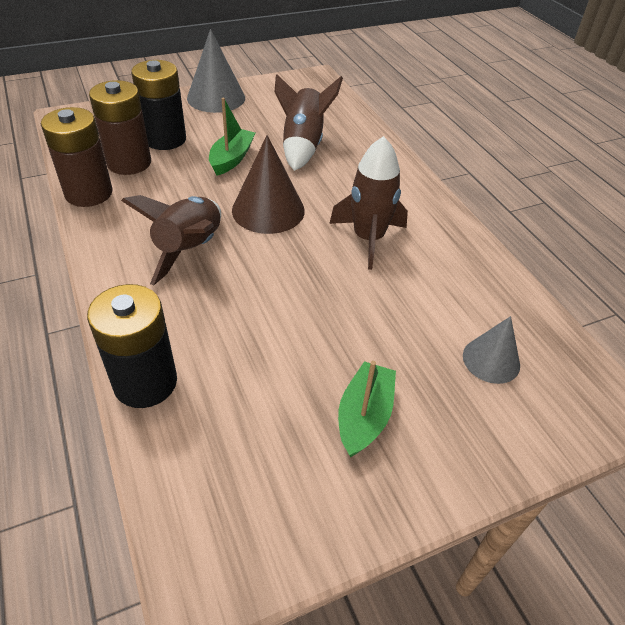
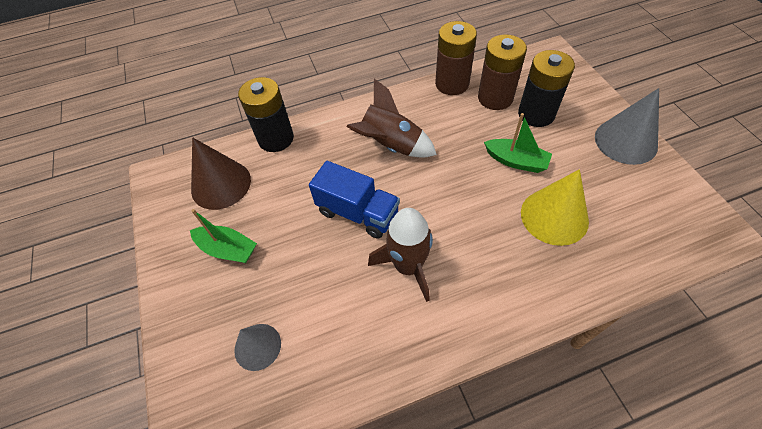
camera: 100 degrees right, 10 degrees up
brown cone [232,135,305,234] -> brown cone moved to [191,137,251,210]
brown rocket [275,74,343,171] -> yellow cone [521,169,589,246]
none -> blue truck [309,161,400,239]

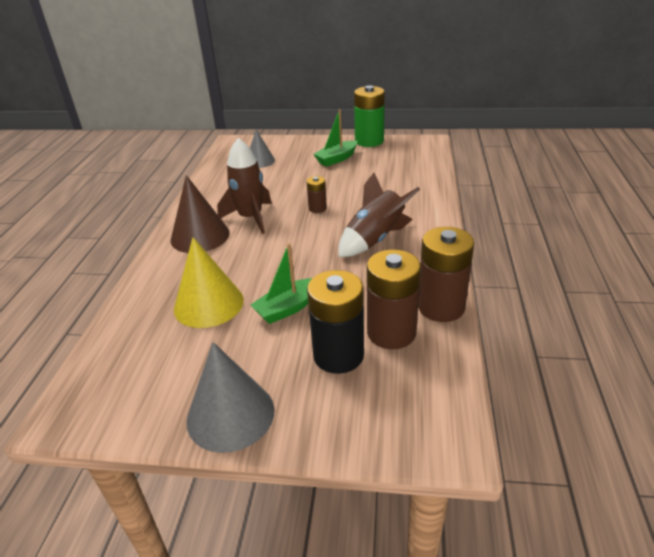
camera: 115 degrees right, 20 degrees down
brown cone [191,137,251,210] -> brown cone moved to [171,175,230,253]
black battery [238,77,294,152] -> none
blue truck [309,161,400,239] -> brown battery [307,176,327,213]
none -> green battery [354,85,385,147]

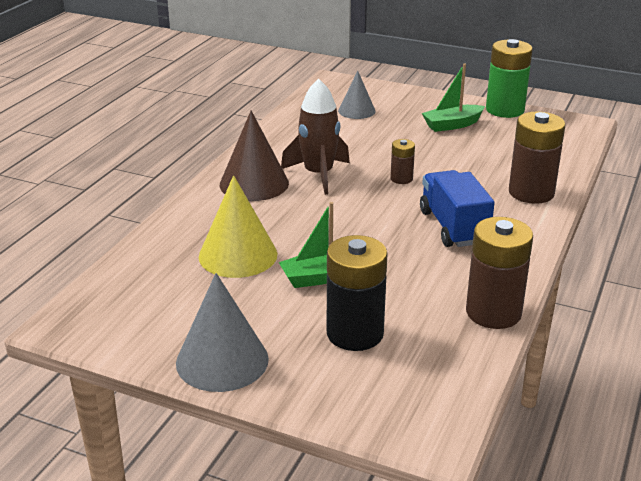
camera: 15 degrees right, 5 degrees down
brown rocket [338,173,420,257] -> blue truck [420,170,495,247]
brown battery [367,250,421,349] -> brown battery moved to [509,111,565,204]

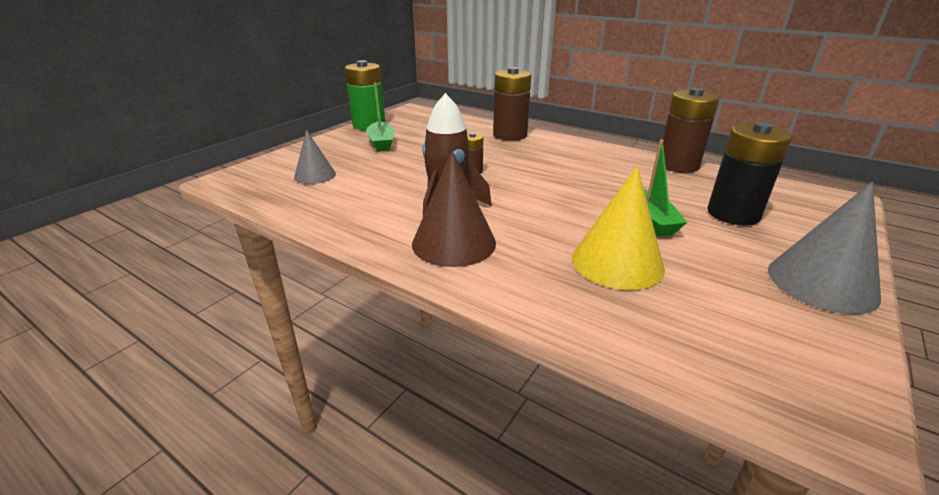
camera: 80 degrees left, 0 degrees up
blue truck [420,170,495,247] -> none

